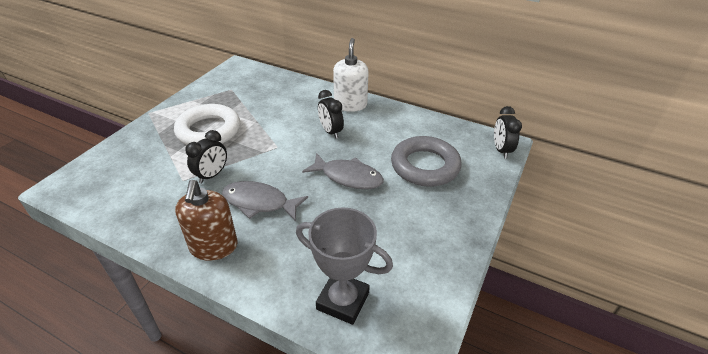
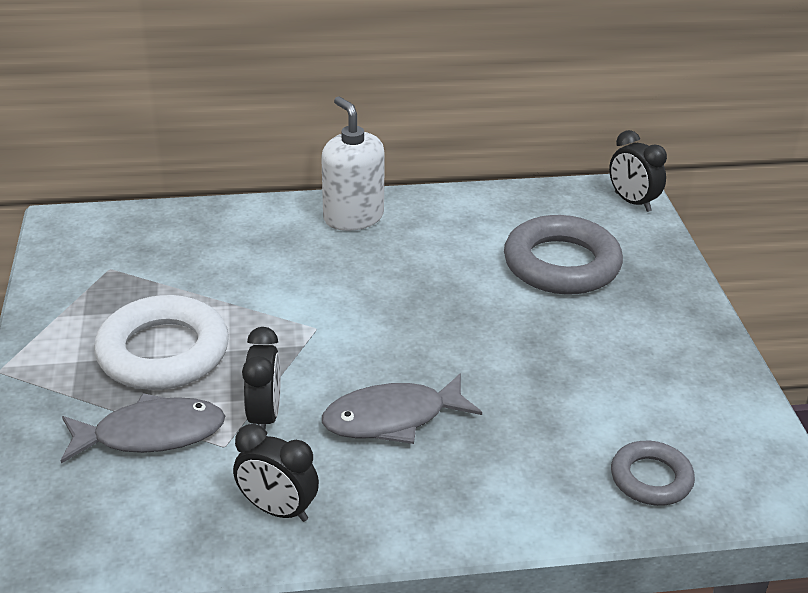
camera: 35 degrees left, 5 degrees down
brown soap dispenser [175,180,237,261] -> none
grey trophy [296,207,393,325] -> grey ring [611,441,695,506]
grey fish [302,153,384,189] -> grey fish moved to [61,393,225,463]
black clock [318,90,344,139] -> black clock moved to [233,424,319,522]

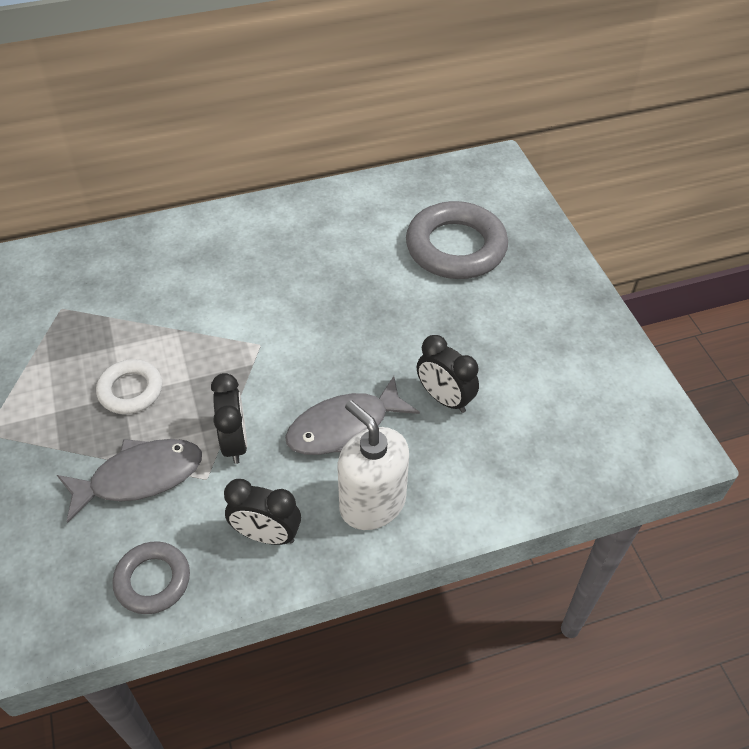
camera: 10 degrees left, 15 degrees up
white ring [94,295,229,390] -> white ring [96,359,162,414], size x0.56
white soap dispenser [321,96,385,231] -> white soap dispenser moved to [337,400,409,530]
black clock [609,130,667,212] -> black clock moved to [417,335,479,413]
grey ring [611,441,695,506] -> grey ring moved to [112,542,190,614]

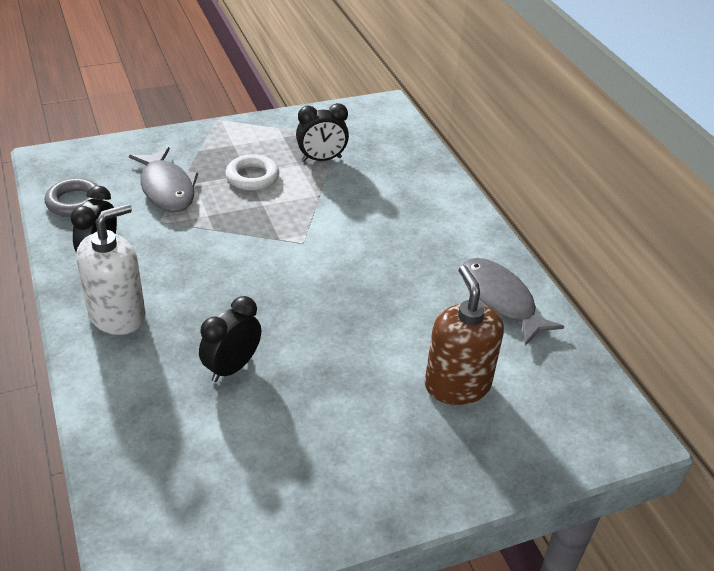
camera: 85 degrees right, 10 degrees down
black clock [211,373,247,464] -> black clock moved to [296,103,349,162]
grey fish [285,376,420,455] -> grey fish moved to [463,258,565,346]
grey ring [406,201,508,279] -> brown soap dispenser [425,265,504,405]

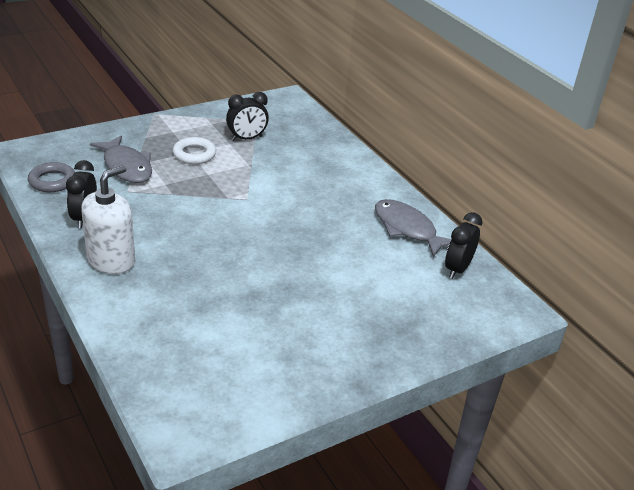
camera: 10 degrees left, 5 degrees down
black clock [199,296,261,382] -> black clock moved to [445,212,482,279]
brown soap dispenser [425,265,504,405] -> none

